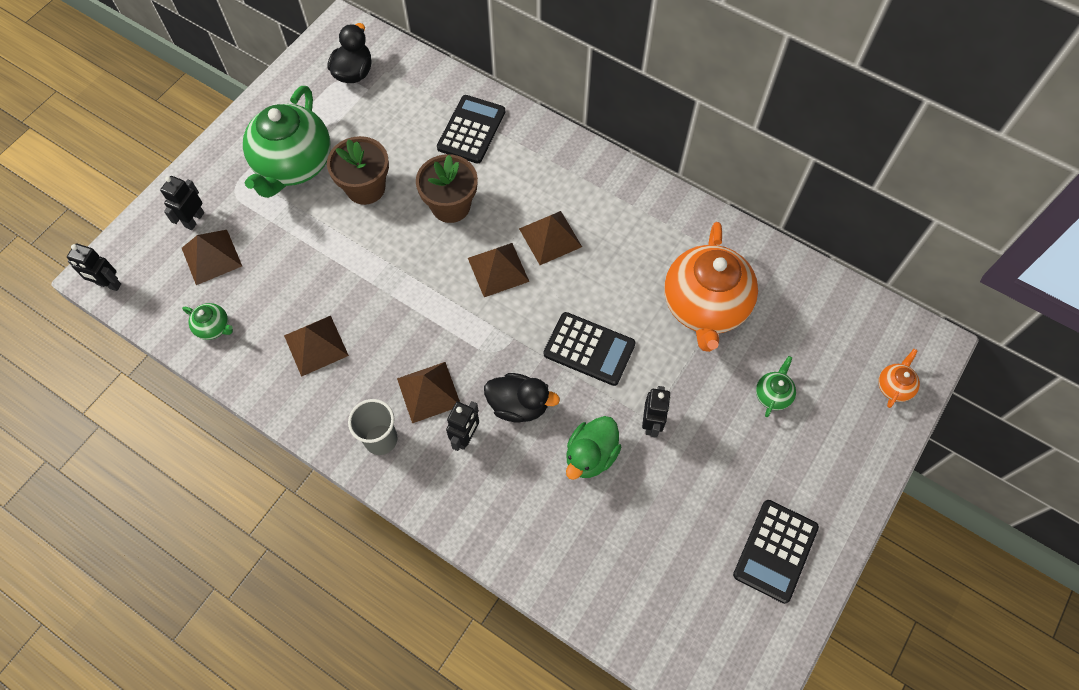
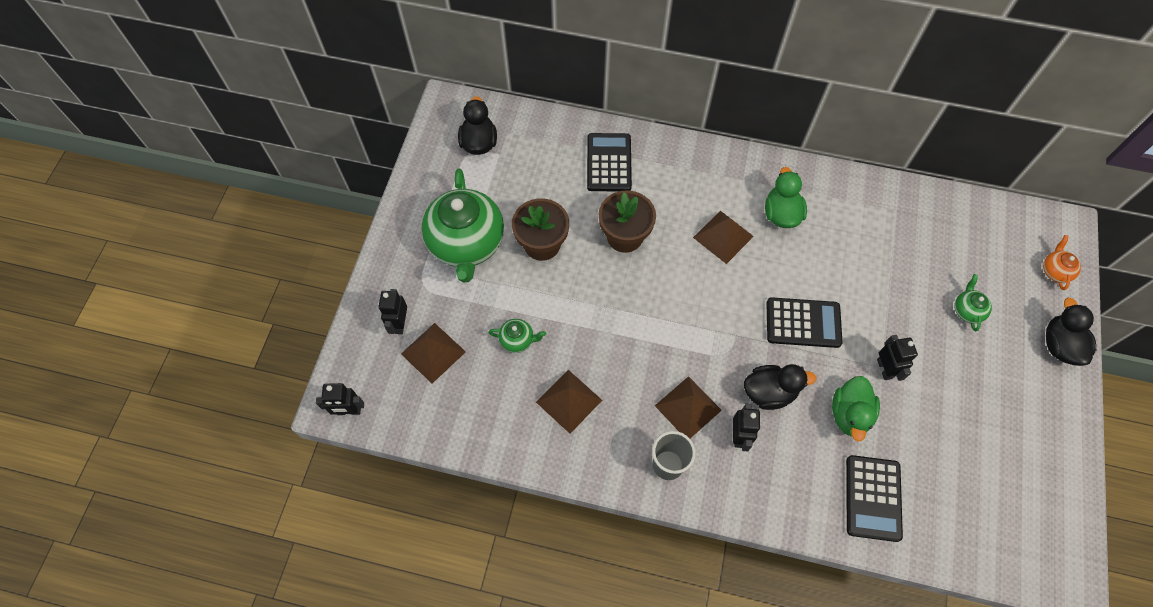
camera: 20 degrees left, 0 degrees up
green teapot [182,303,233,340] -> green teapot moved to [488,319,546,353]
brown pyramid [468,243,529,297] -> none
orange teapot [664,222,758,352] -> none
black calculator [733,500,819,604] -> black calculator moved to [846,455,903,542]
none -> green duck [765,167,807,228]
none -> black duck [1046,297,1096,366]

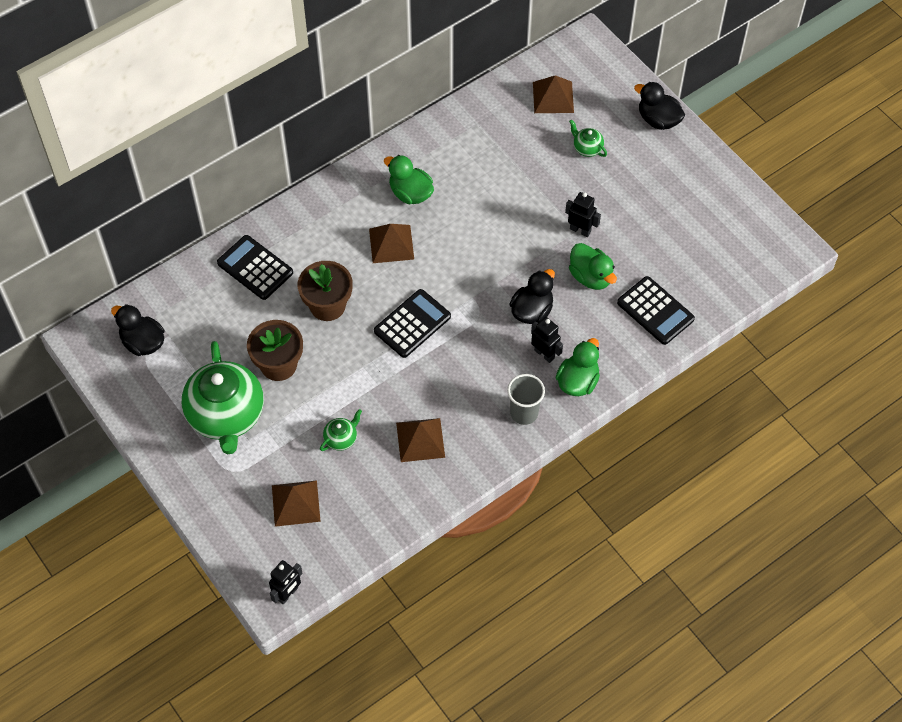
camera: 50 degrees left, 5 degrees down
black robot [378,289,407,334] -> none
green teapot [422,169,504,283] -> green teapot turned 45 degrees clockwise [182,341,264,454]
brown pyramid [655,376,722,438] -> brown pyramid moved to [533,75,574,113]
black calculator [766,297,843,348] -> black calculator moved to [374,289,451,358]
orange teapot [1043,235,1081,290] -> none
none -> green duck [556,338,600,396]

